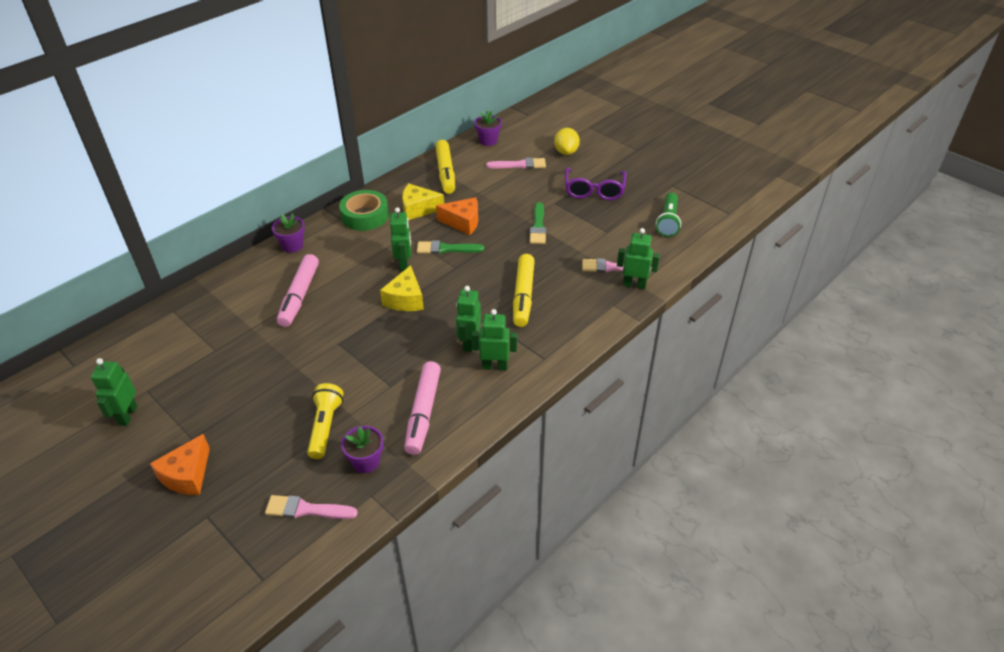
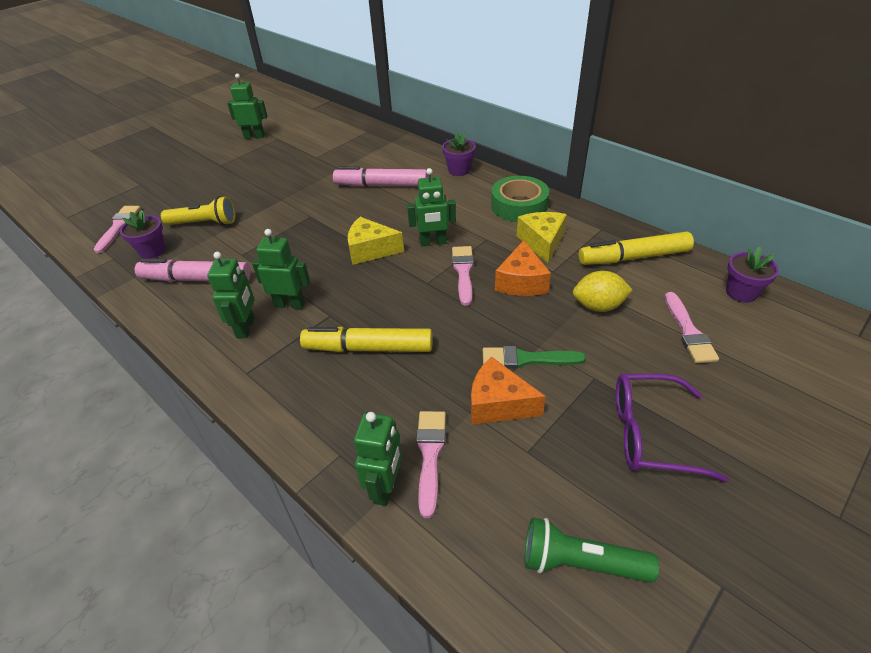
camera: 90 degrees right, 0 degrees up
orange cheese [150,434,210,495] -> orange cheese moved to [471,357,546,424]
green brush [417,240,484,254] -> pink brush [452,246,474,306]
yellow lemon [554,128,580,155] -> yellow lemon moved to [573,271,633,312]

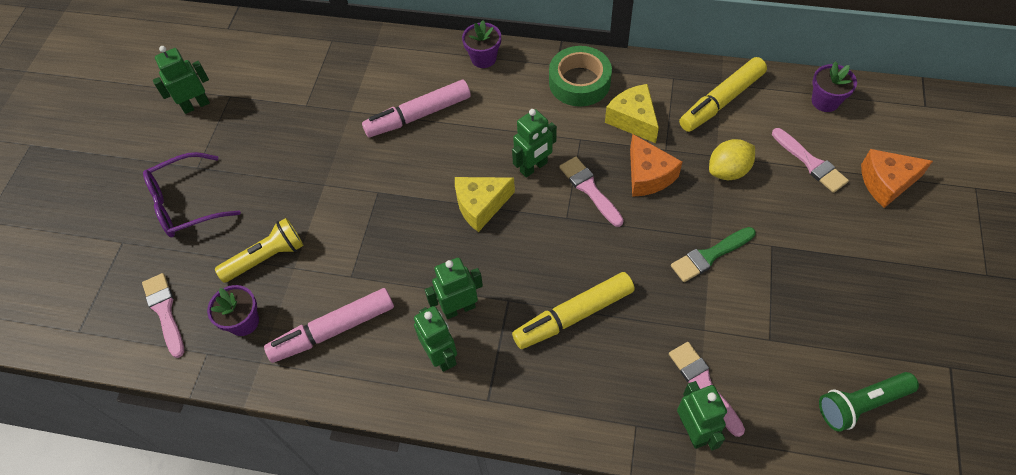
camera: 30 degrees left, 15 degrees up
orange cheese [471,357,546,424] -> orange cheese moved to [861,149,933,208]
purple glasses [616,374,729,482] -> purple glasses moved to [143,152,241,237]

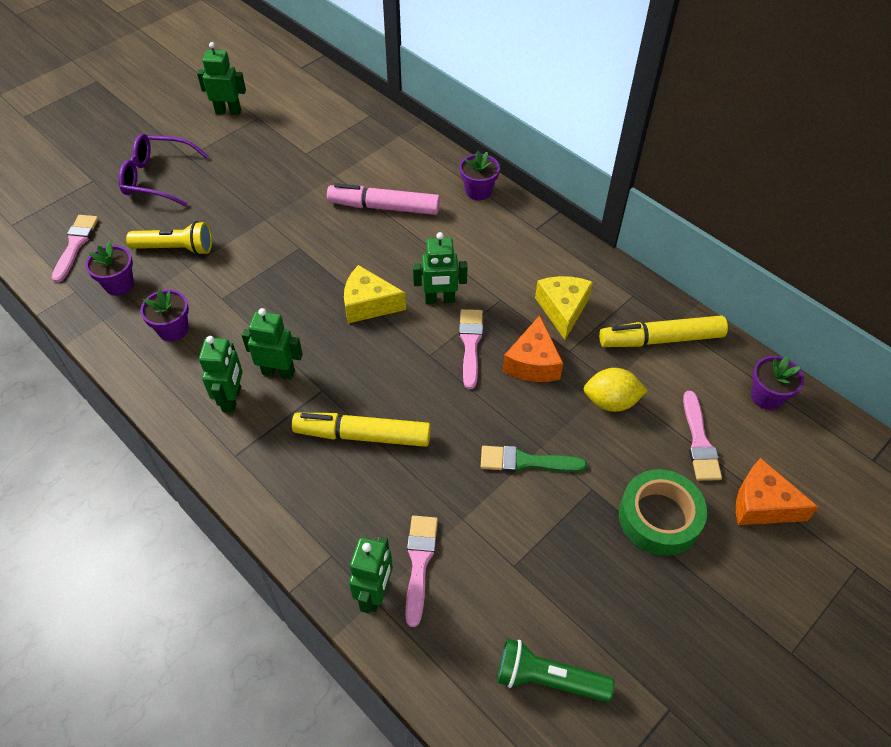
camera: 30 degrees right, 5 degrees down
pink marker [264,288,394,363] -> purple flower pot [140,289,189,342]
green tape [549,46,612,106] -> green tape moved to [619,469,707,556]

